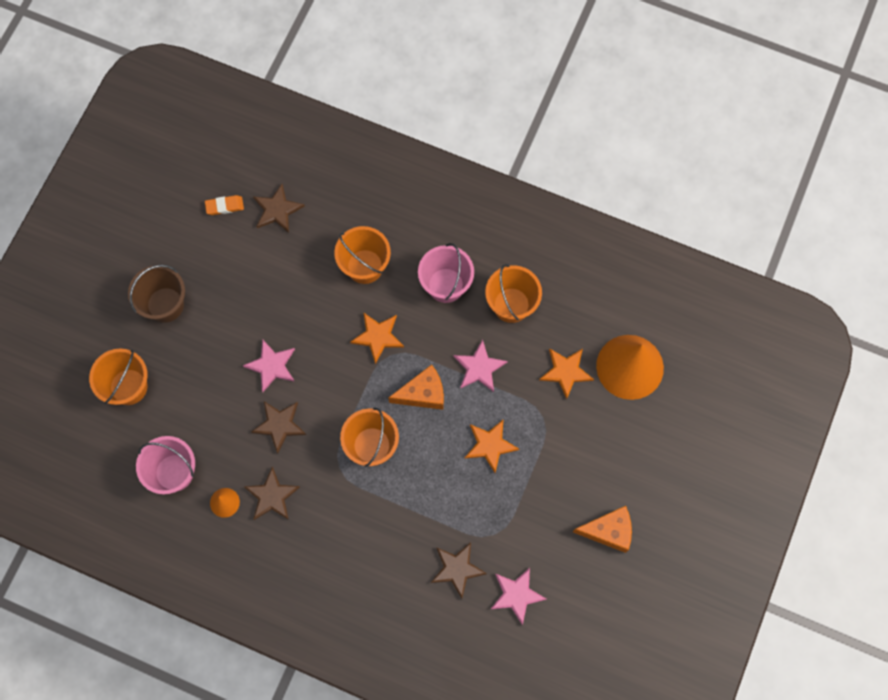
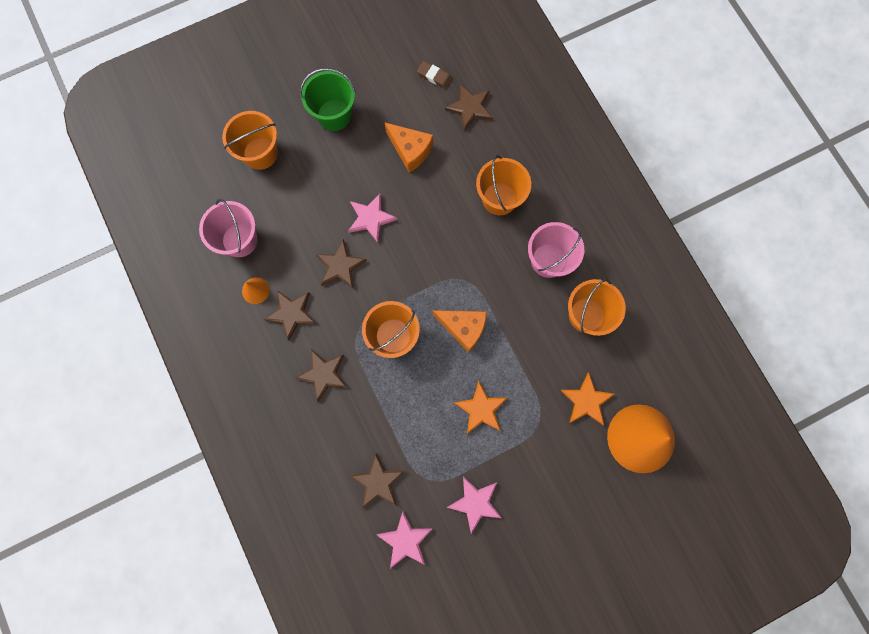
camera: 40 degrees right, 5 degrees up
brown bucket [128,265,185,323] -> green bucket [300,68,356,131]
orange eraser [205,195,244,215] -> brown eraser [417,61,453,89]
orange star [350,312,404,364] -> none
pink star [454,340,508,392] -> pink star moved to [447,476,502,534]
orange cheese [573,506,632,553] -> orange cheese moved to [384,122,433,172]
none -> brown star [296,349,348,402]

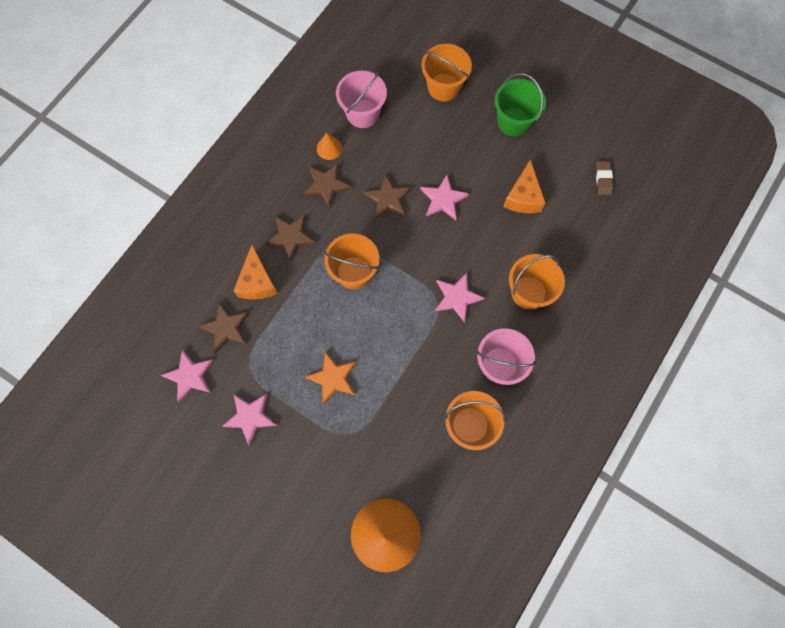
camera: 60 degrees right, 5 degrees down
orange cheese [433,310,487,353] -> orange cheese moved to [233,245,278,299]
brown star [445,84,493,131] -> none
orange star [560,372,615,425] -> none
none -> pink star [435,273,485,323]

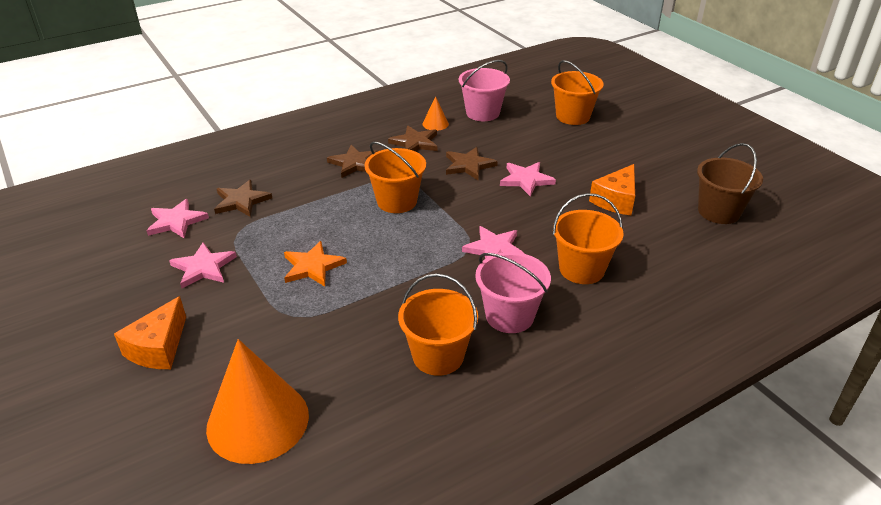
camera: 25 degrees right, 35 degrees down
orange cheese [233,245,278,299] -> orange cheese moved to [114,296,186,369]
green bucket [495,73,546,137] -> none
brown eraser [596,161,613,195] -> brown bucket [697,143,763,224]

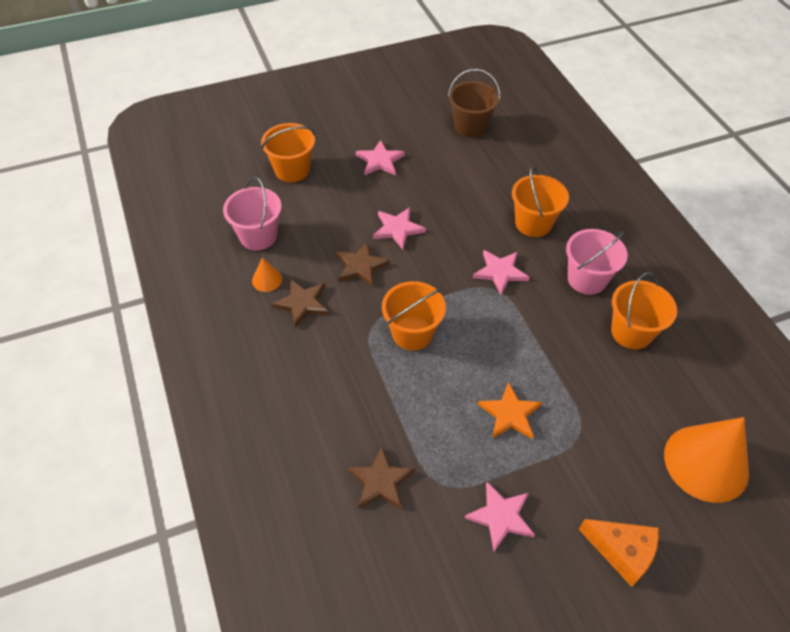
camera: 80 degrees left, 15 degrees up
pink star [146,199,209,238] -> pink star moved to [356,140,405,176]
brown star [327,145,378,178] -> none
orange cheese [589,164,635,215] -> none

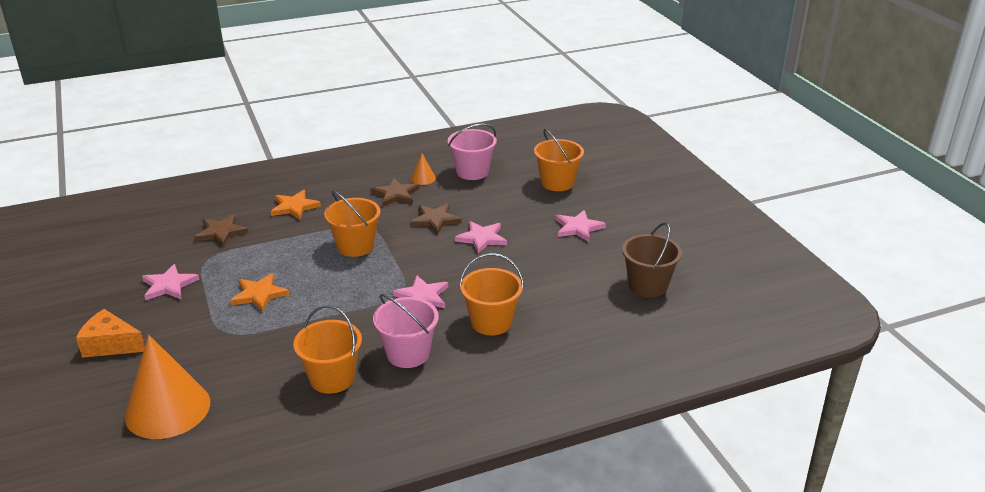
camera: 90 degrees right, 20 degrees down
orange cheese [579,519,659,587] -> orange cheese turned 75 degrees clockwise [76,309,145,358]
none -> orange star [271,190,321,220]

